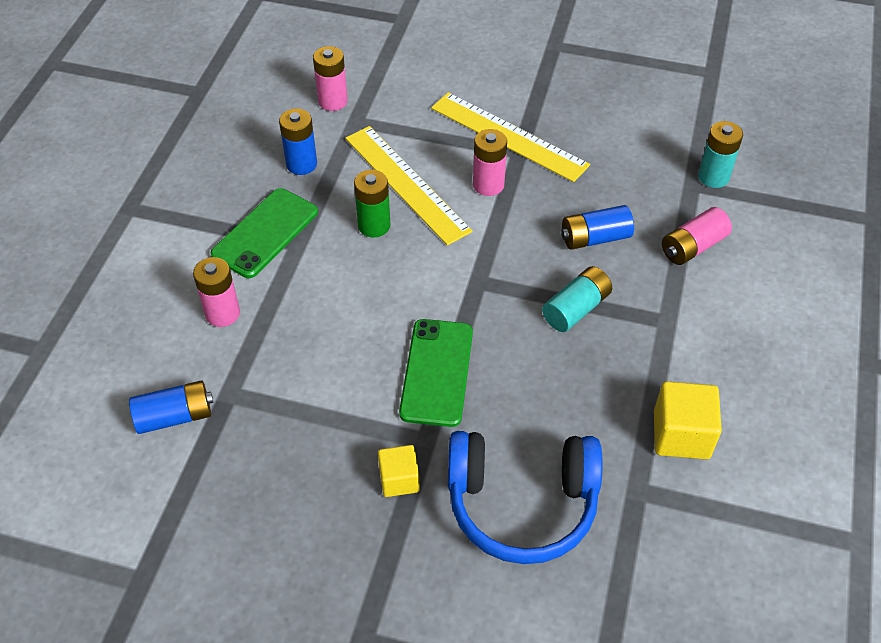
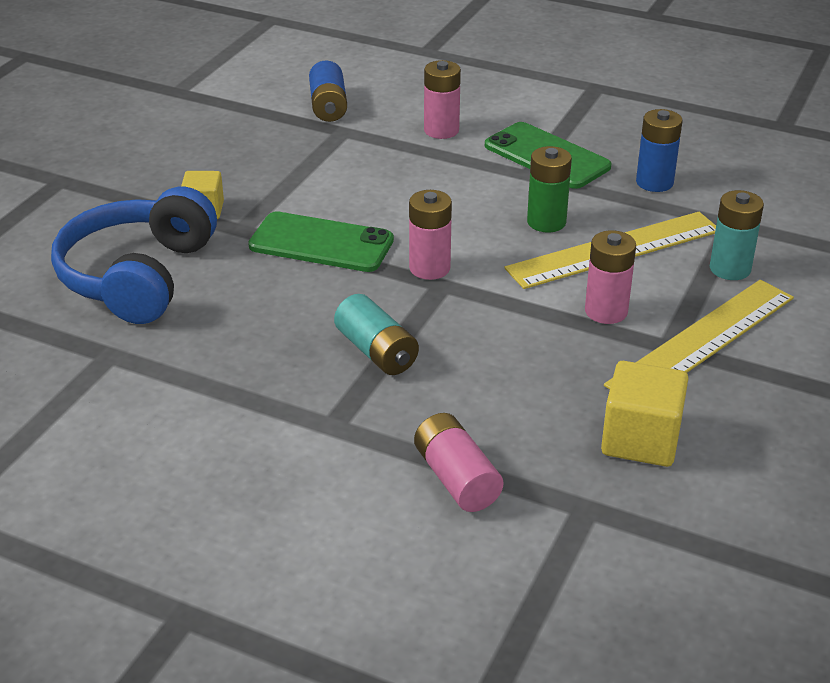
camera: 100 degrees right, 15 degrees down
pink battery [313,46,348,111] -> pink battery moved to [409,190,452,280]
blue battery [561,205,634,250] -> none
yellow cube [654,381,722,459] -> yellow cube moved to [601,361,689,467]
turquoise battery [698,121,743,188] -> turquoise battery moved to [710,190,764,280]

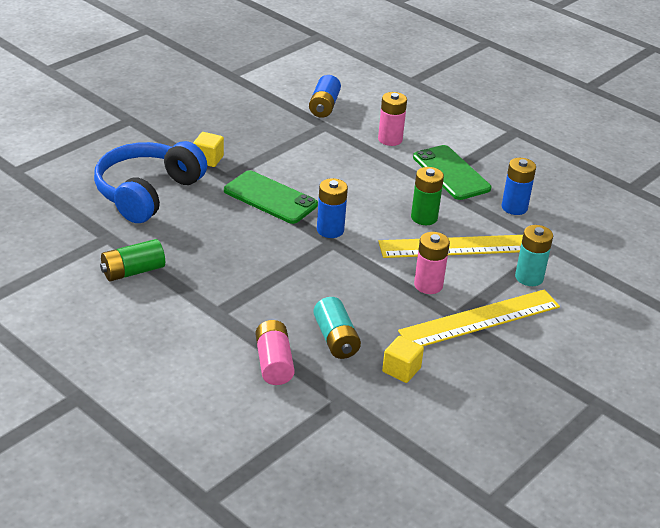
camera: 15 degrees right, 0 degrees up
turquoise battery [334,294,419,375] -> turquoise battery moved to [313,297,361,359]
pink battery [409,190,452,280] -> blue battery [317,178,348,238]
yellow cube [601,361,689,467] -> yellow cube [382,336,424,383], size x0.64
none -> green battery [100,239,165,281]

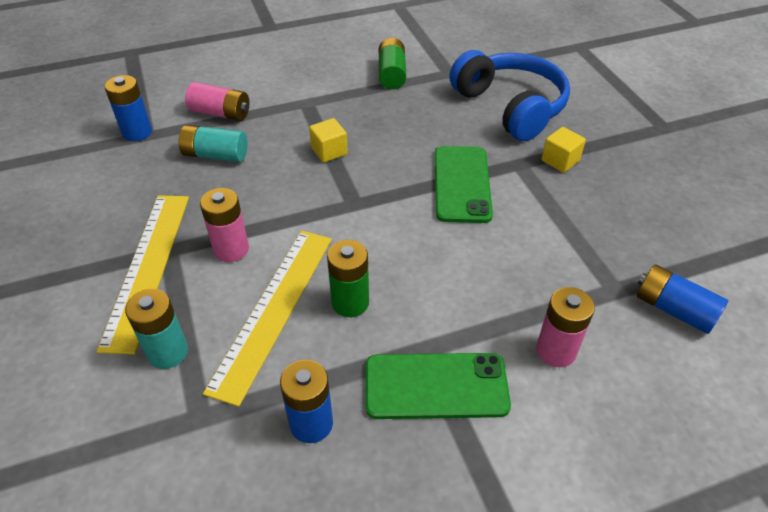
camera: 120 degrees right, 10 degrees up
green phone [224,170,318,224] -> green phone turned 60 degrees counterclockwise [434,146,493,223]
blue battery [317,178,348,238] -> blue battery moved to [104,75,152,141]
yellow cube [382,336,424,383] -> yellow cube moved to [309,118,348,163]

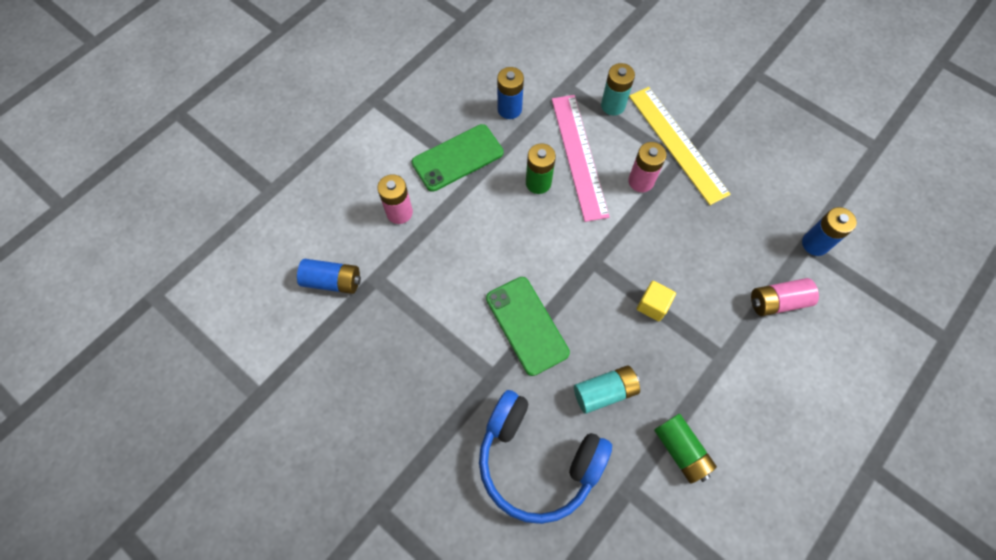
camera: 150 degrees right, 20 degrees up
turquoise battery [179,125,247,162] -> turquoise battery moved to [574,366,640,414]
yellow ruler [203,231,332,407] -> pink ruler [552,95,610,222]
yellow cube [541,127,586,173] -> none

